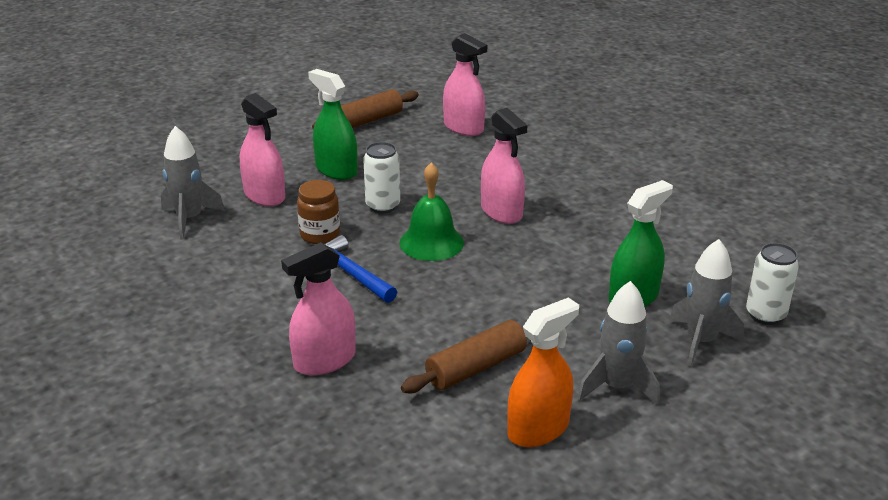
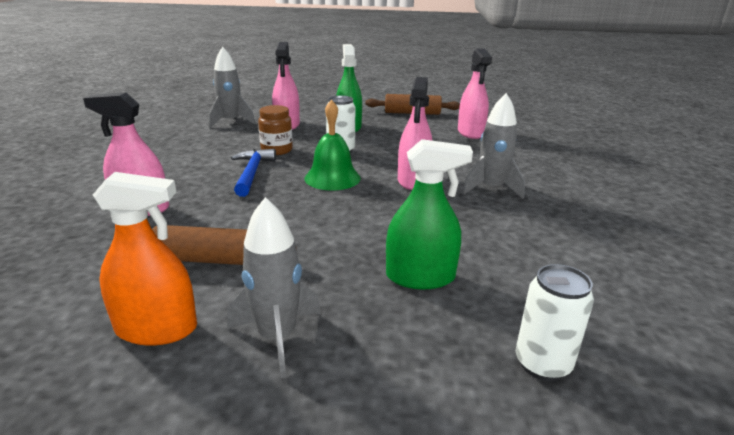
camera: 40 degrees right, 5 degrees down
grey rocket [669,239,744,367] -> grey rocket moved to [462,93,525,199]

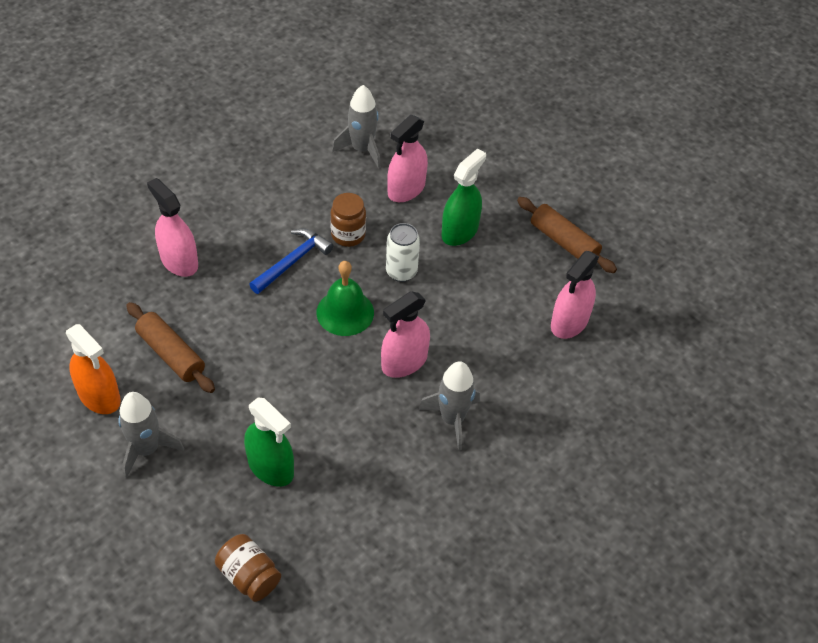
camera: 40 degrees right, 25 degrees up
white can [516,264,594,381] -> brown jar [215,534,281,602]

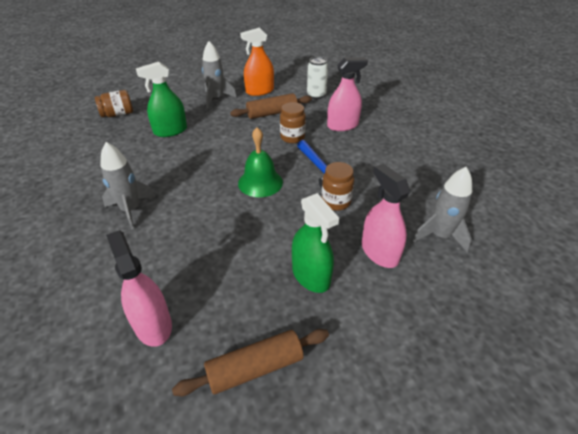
camera: 115 degrees right, 10 degrees down
pink spray bottle [381,291,430,378] -> none
white can [386,223,420,282] -> white can moved to [307,57,328,99]
none -> brown jar [280,102,306,143]

